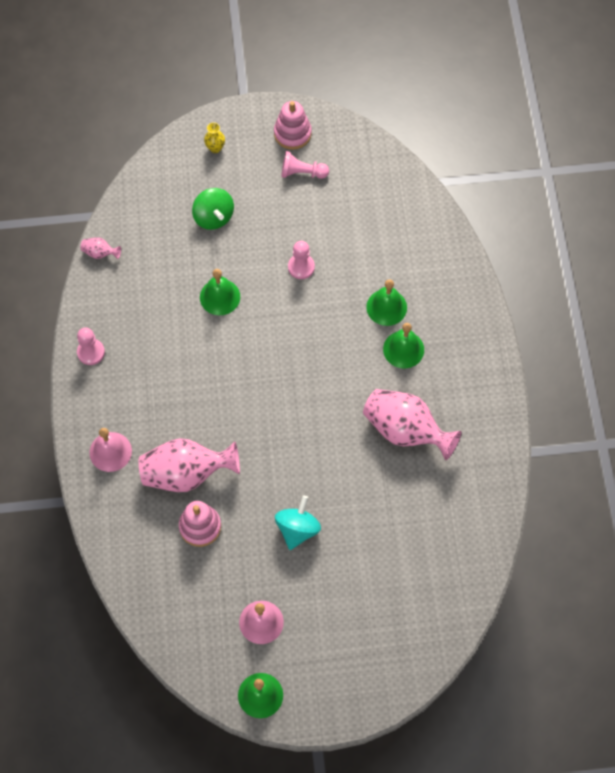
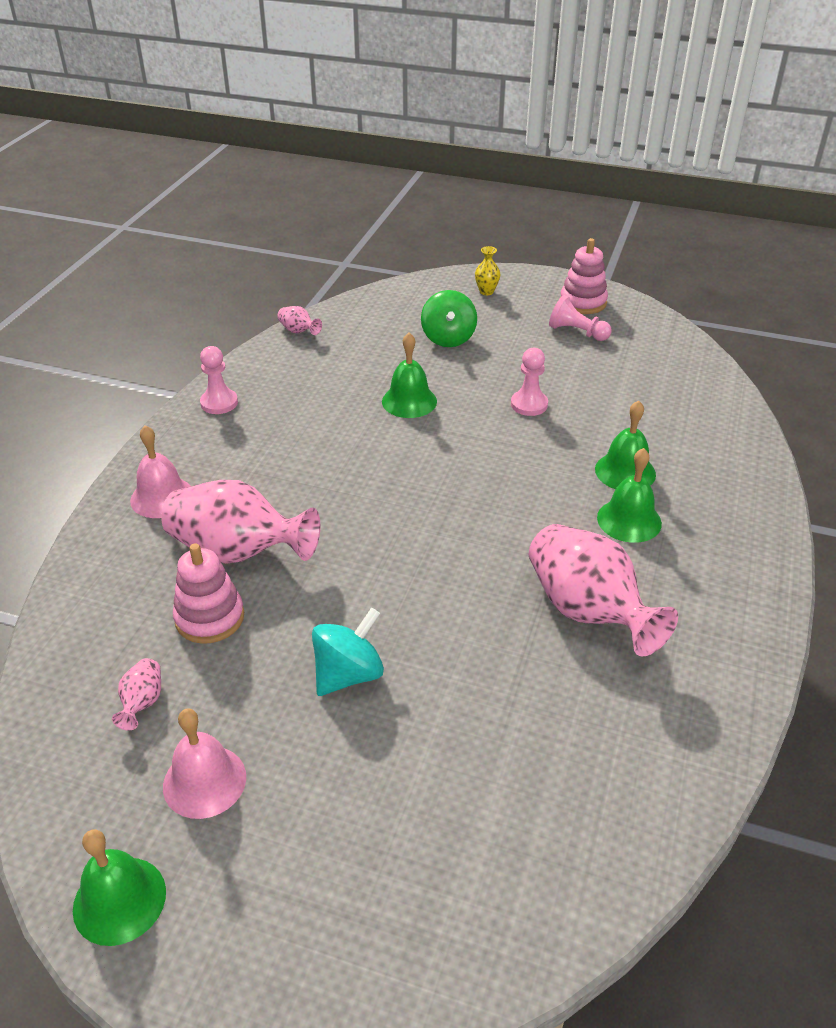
camera: 25 degrees right, 25 degrees down
none -> pink vase [112,658,161,731]

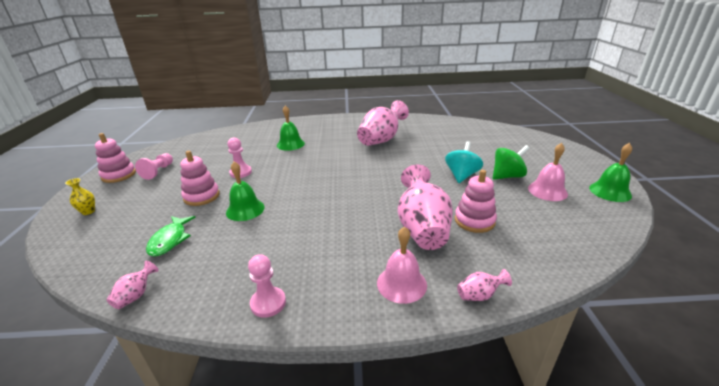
camera: 110 degrees left, 10 degrees down
pink vase [112,658,161,731] -> pink vase moved to [457,269,512,301]
turquoise spinning top [312,607,384,696] -> turquoise spinning top turned 90 degrees clockwise [445,141,483,183]
green spinning top [421,290,477,347] -> green spinning top moved to [493,145,530,180]
green bell [597,448,662,543] -> none
none -> green fish [146,216,196,257]
none -> pink stacking toy [180,151,220,206]

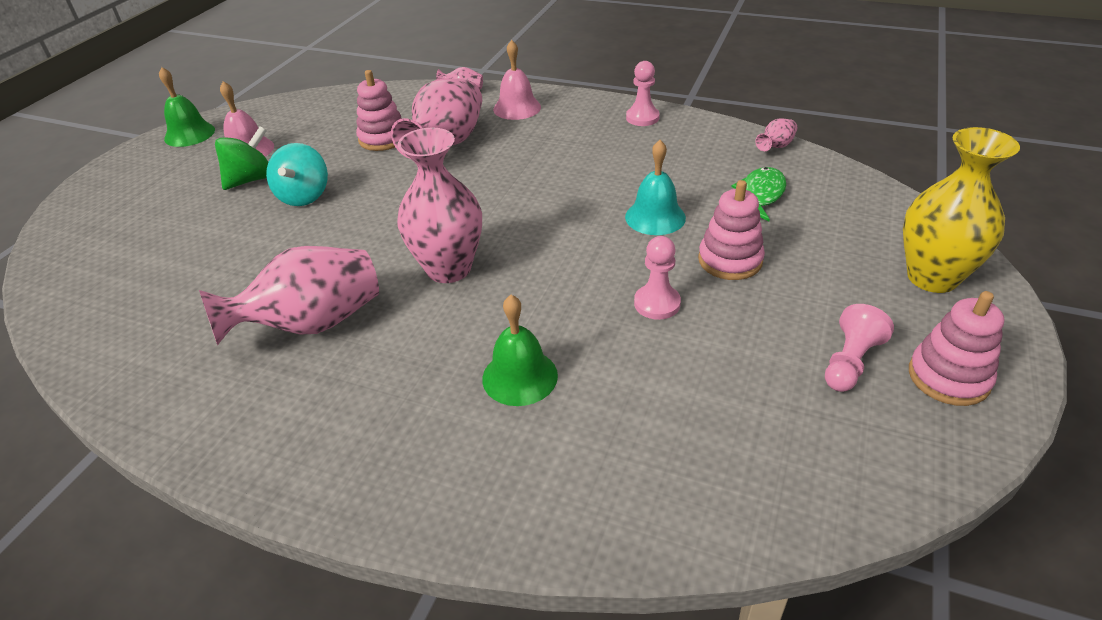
camera: 155 degrees left, 10 degrees up
yellow vase [65,178,95,215] -> yellow vase [903,127,1020,293], size x2.33
green bell [226,162,265,221] -> turquoise bell [625,140,686,235]
turquoise spinning top [445,141,483,183] -> turquoise spinning top turned 45 degrees counterclockwise [266,143,328,206]
green spinning top [493,145,530,180] -> green spinning top turned 135 degrees clockwise [215,126,268,190]
none -> pink vase [397,128,482,283]

